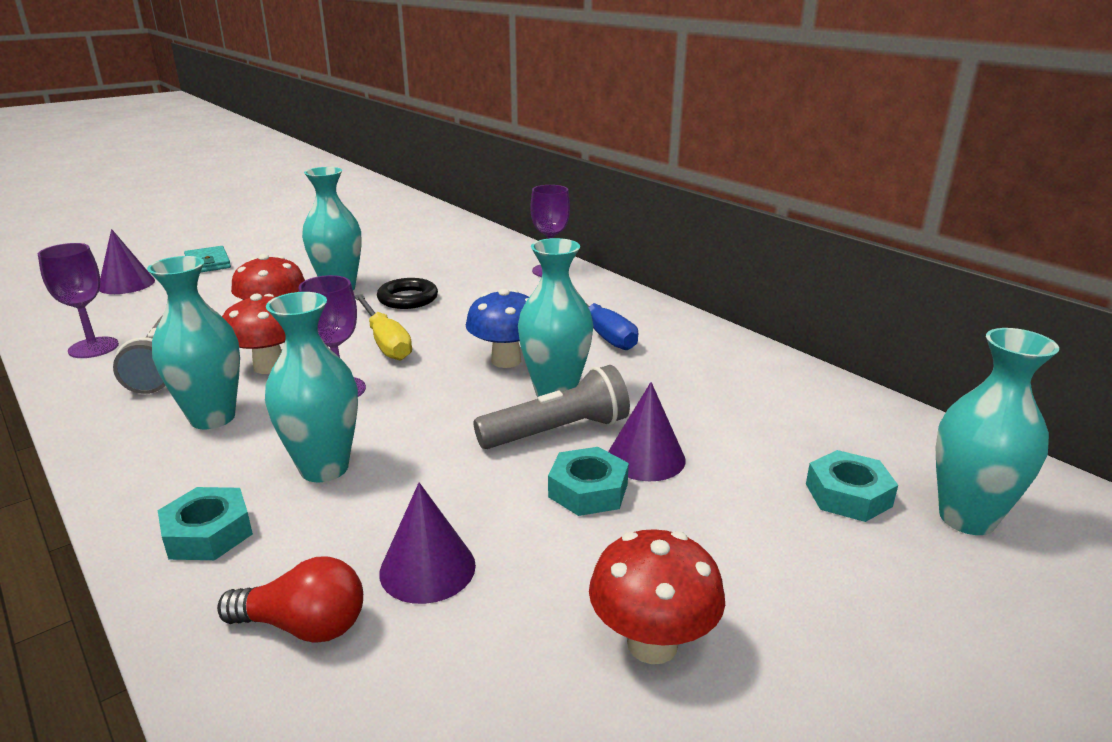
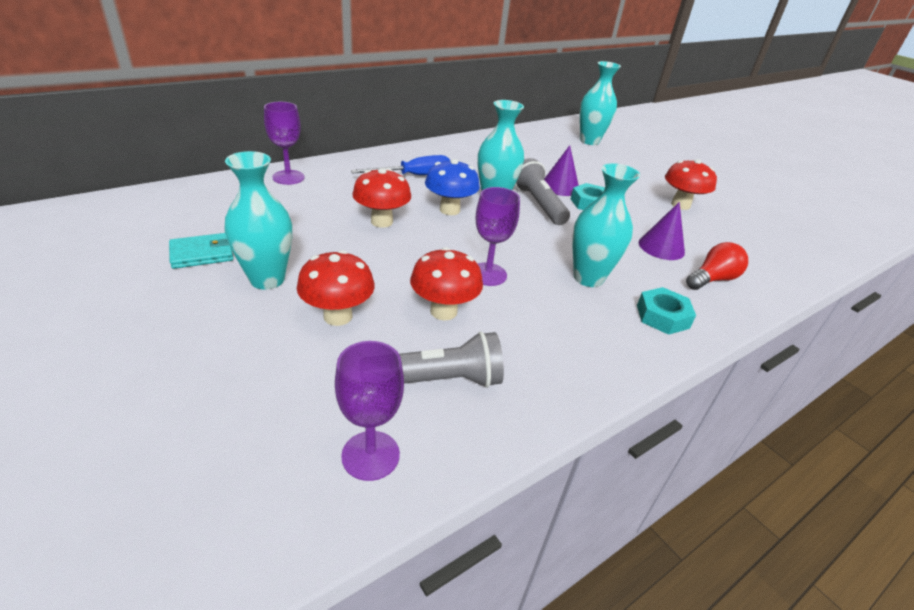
camera: 90 degrees left, 10 degrees up
purple cone [99,229,155,294] -> none
turquoise vase [147,256,240,429] -> none
turquoise wallet [184,246,231,273] -> turquoise wallet moved to [169,233,233,269]
red light bulb [217,556,363,643] -> red light bulb turned 45 degrees clockwise [686,242,748,290]
yellow screwdriver [354,294,412,360] -> none
black ring [377,278,438,309] -> none
turquoise nut [806,450,898,522] -> none
none -> red mushroom [352,168,411,228]

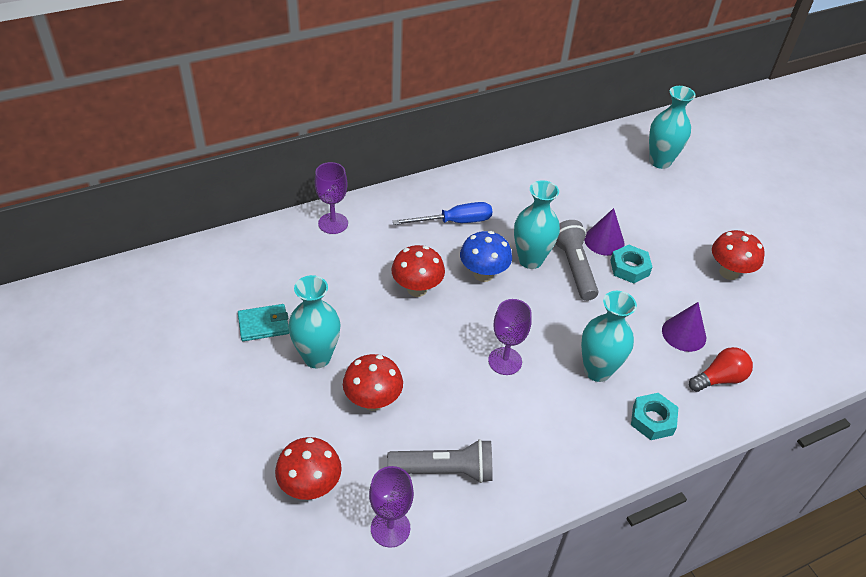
camera: 10 degrees right, 10 degrees up
red mushroom [410,247,483,320] -> red mushroom moved to [275,437,342,500]

